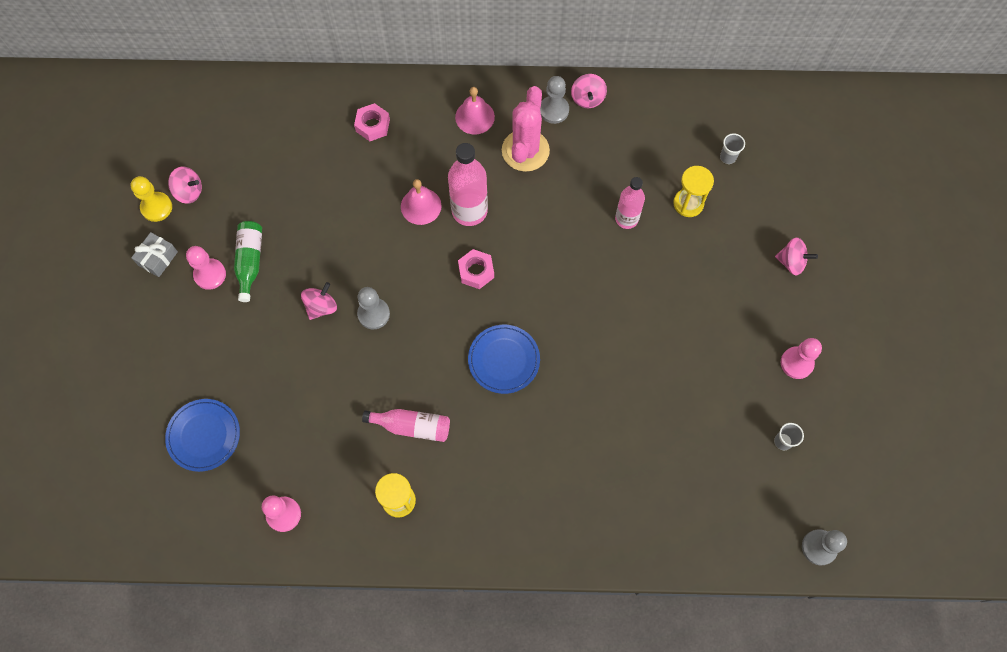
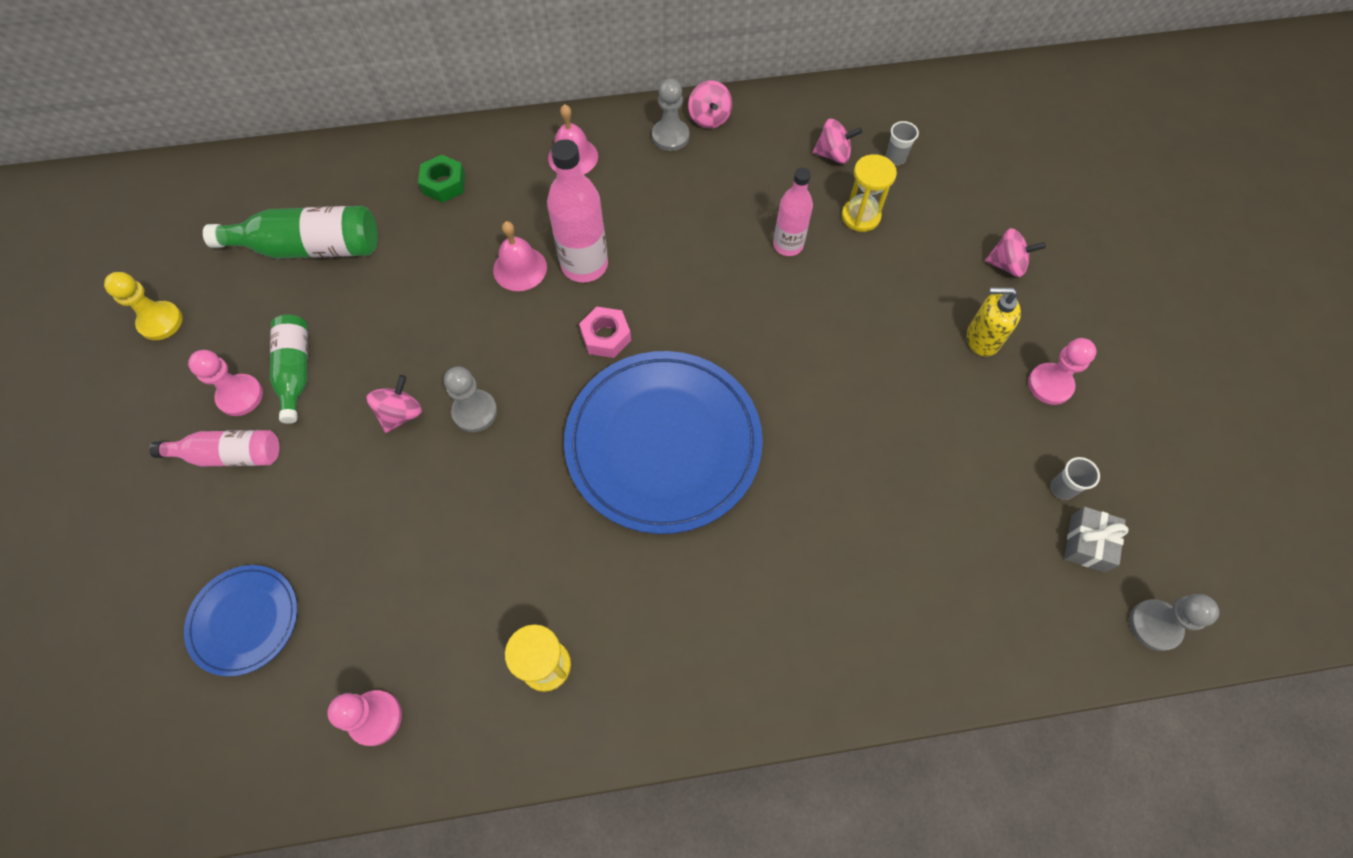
camera: 10 degrees left, 5 degrees down
grey gift [131,232,178,277] -> grey gift moved to [1064,507,1128,572]
pink spinning top [168,166,202,204] -> pink spinning top moved to [812,119,862,164]
pink nut [354,103,390,141] -> green nut [418,155,465,203]
pink bottle [362,409,450,442] -> pink bottle moved to [149,430,279,466]
blue plate [468,325,540,394] -> blue plate [564,351,763,534], size x1.96
pink cactus [502,86,550,172] -> none
none -> green bottle [203,206,378,258]
none -> yellow soap dispenser [967,287,1021,357]

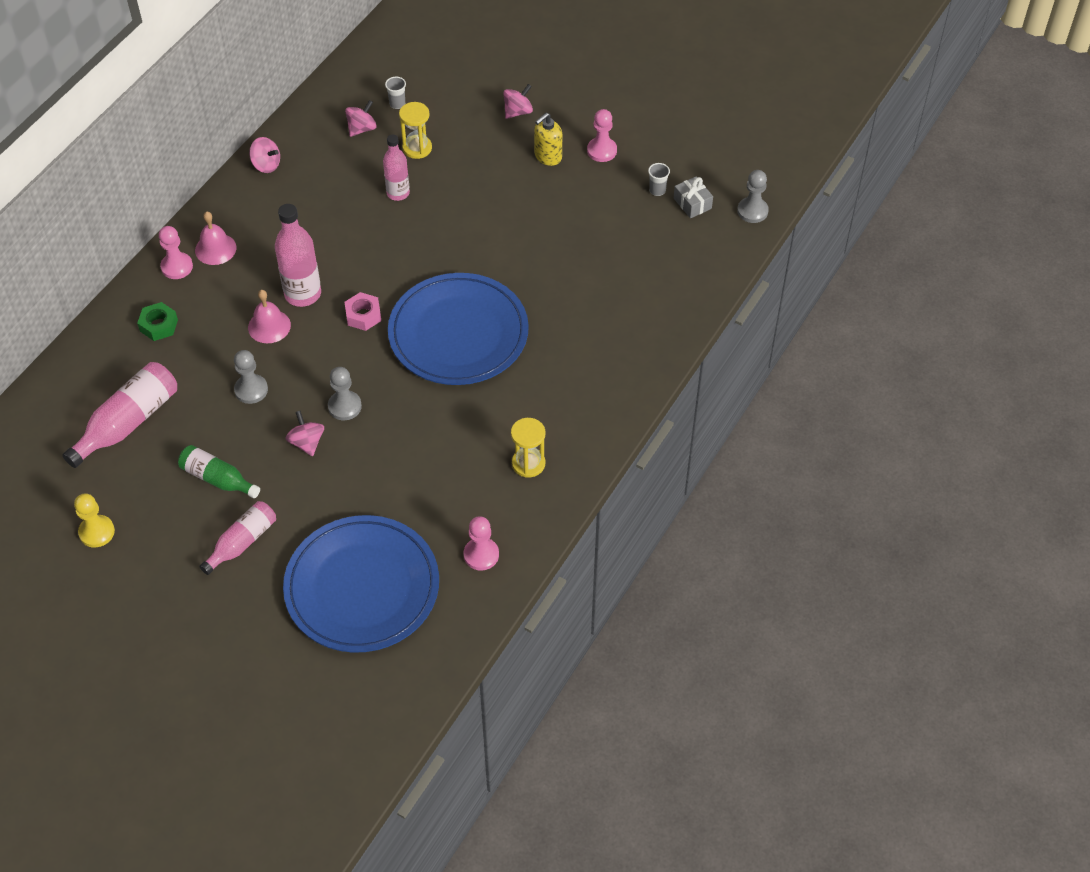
camera: 50 degrees left, 10 degrees down
blue plate [184,565,298,677] -> blue plate [283,515,439,652], size x1.96
pink pawn [188,350,263,416] -> pink pawn moved to [159,226,193,279]
green bottle [203,206,378,258] -> pink bottle [62,362,177,468]
grey pawn [652,79,690,151] -> grey pawn moved to [234,350,268,404]

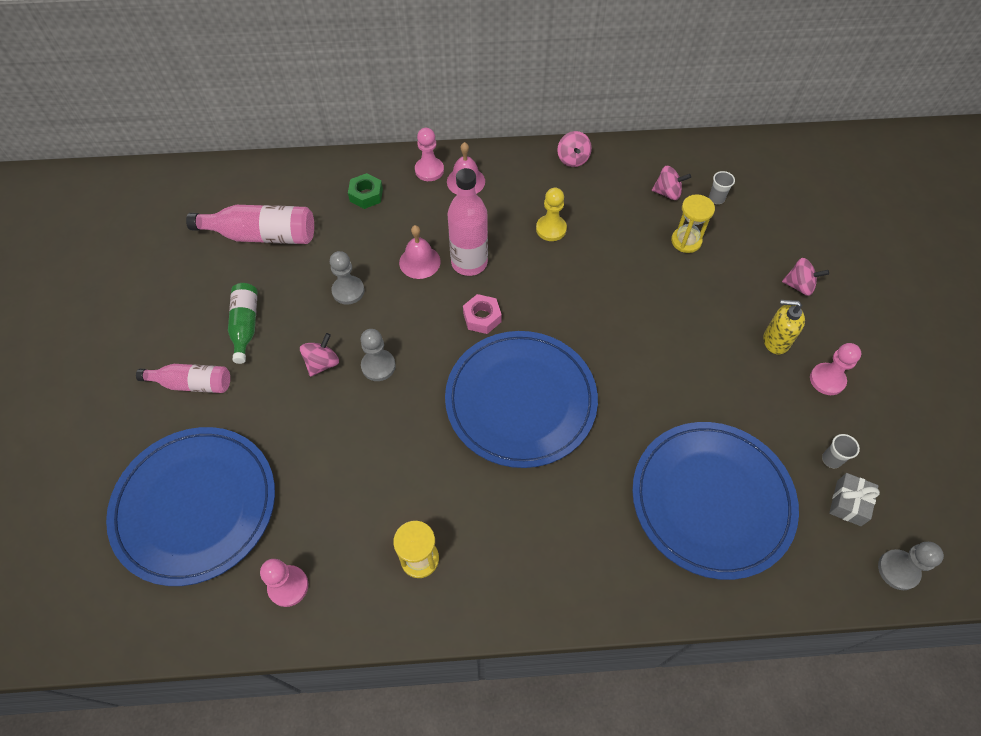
camera: 55 degrees right, 5 degrees up
yellow pawn [74,493,115,547] -> yellow pawn moved to [536,188,567,241]
pink bottle [383,135,410,201] -> none
none -> blue plate [632,422,799,580]

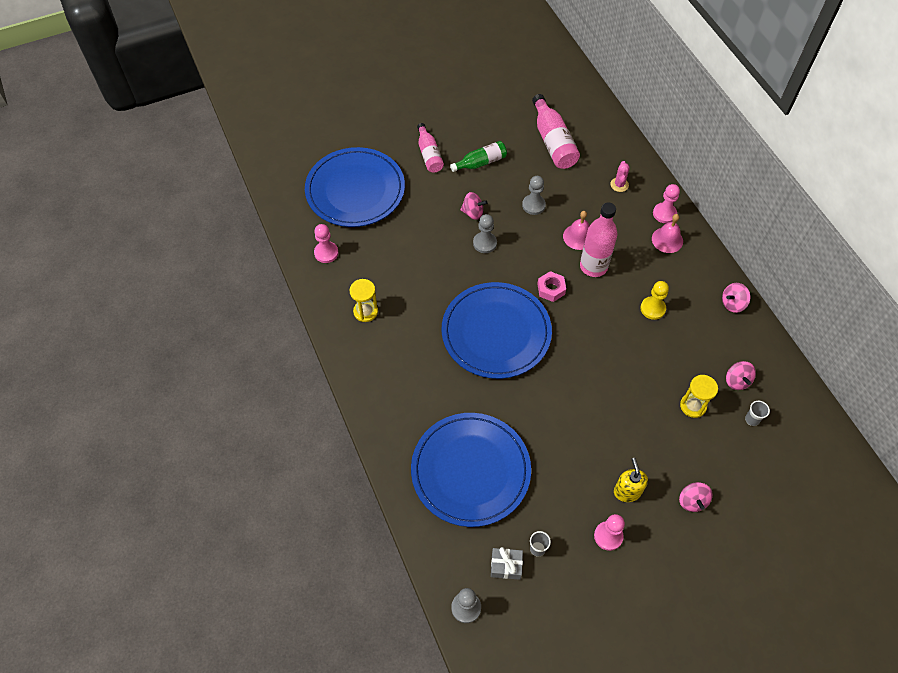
camera: 70 degrees right, 0 degrees up
green nut [348,173,383,209] -> pink cactus [610,161,630,192]

